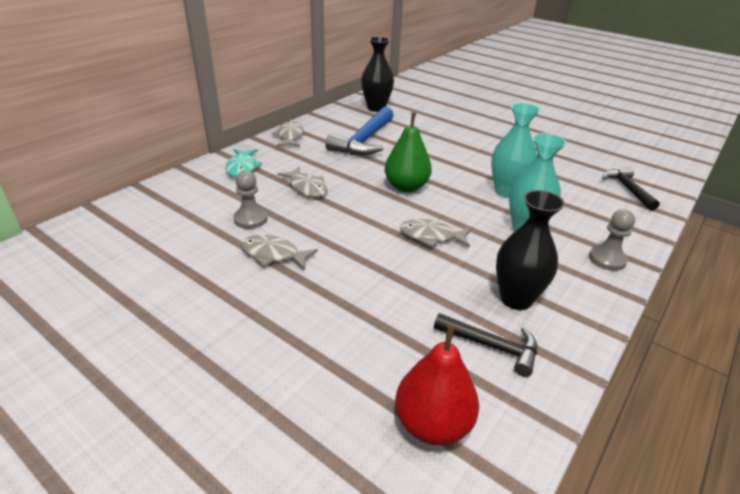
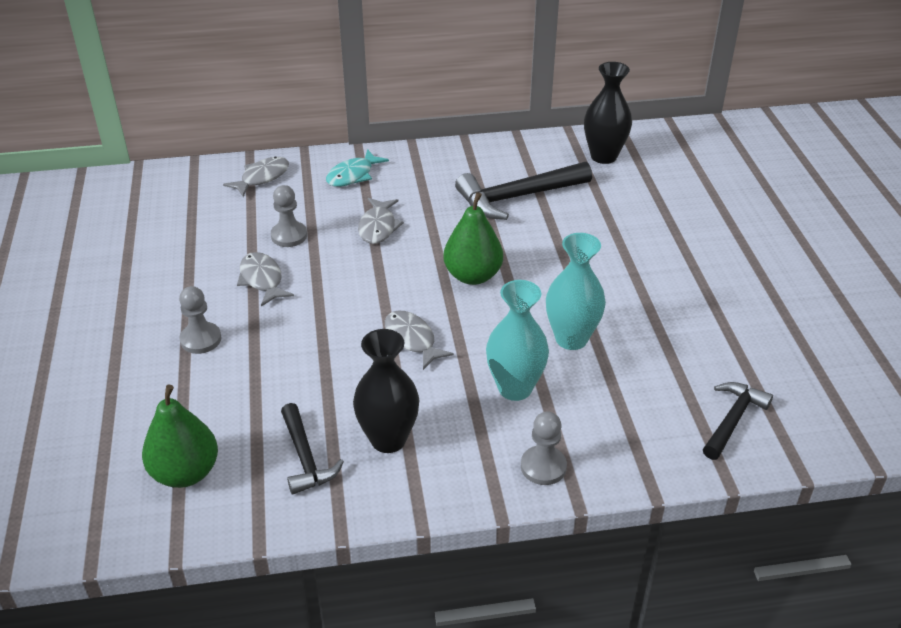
camera: 45 degrees right, 5 degrees up
grey fish [272,121,303,147] -> grey fish moved to [223,156,289,197]
blue hammer [325,107,394,155] -> black hammer [455,161,592,220]
red pear [395,324,479,445] -> green pear [142,385,218,488]
none -> grey pawn [179,286,221,354]

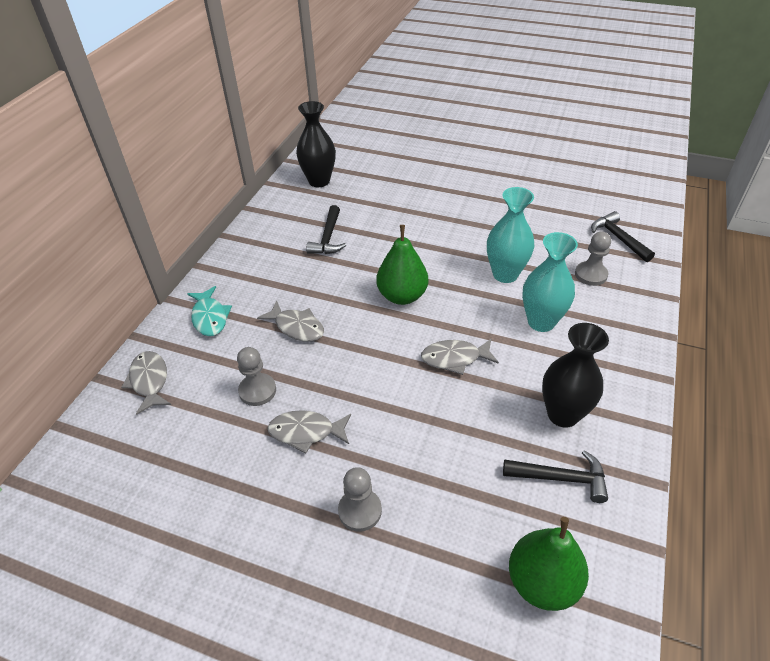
camera: 60 degrees left, 5 degrees up
black hammer [455,161,592,220] -> black hammer [306,205,346,254], size x0.61
grey pawn [521,411,567,485] -> grey pawn moved to [575,232,611,286]

